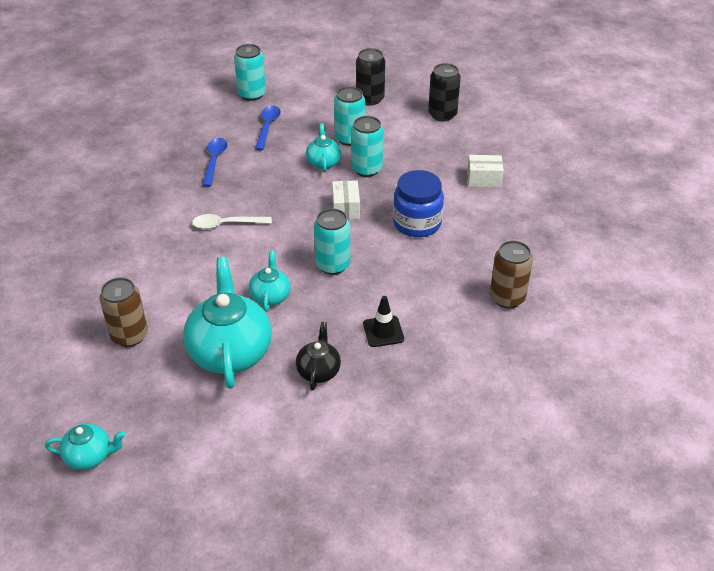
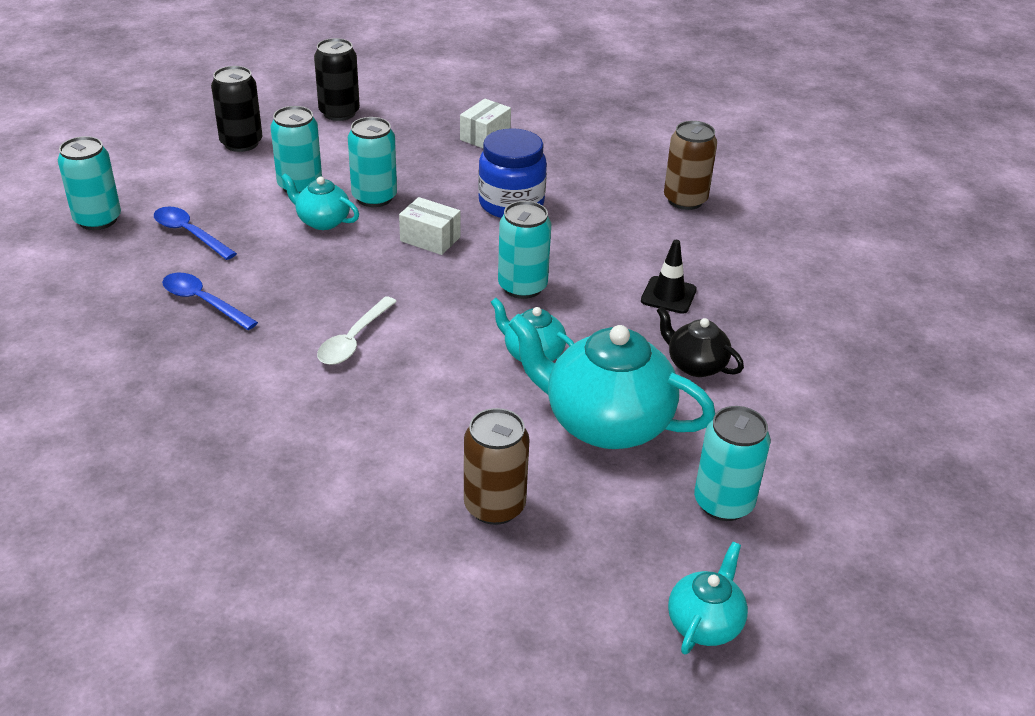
camera: 60 degrees left, 5 degrees down
none -> turquoise can [694,406,770,521]

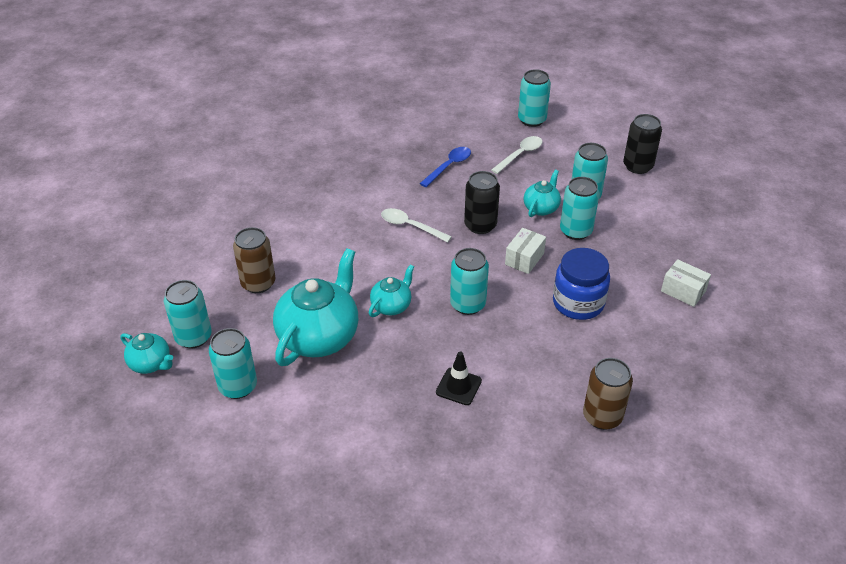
camera: 95 degrees right, 5 degrees up
blue spoon [154,207,237,260] -> white spoon [491,136,543,174]
black can [314,38,360,121] -> black can moved to [464,171,500,234]
black teapot [656,306,744,377] -> none
none -> turquoise can [164,280,212,348]

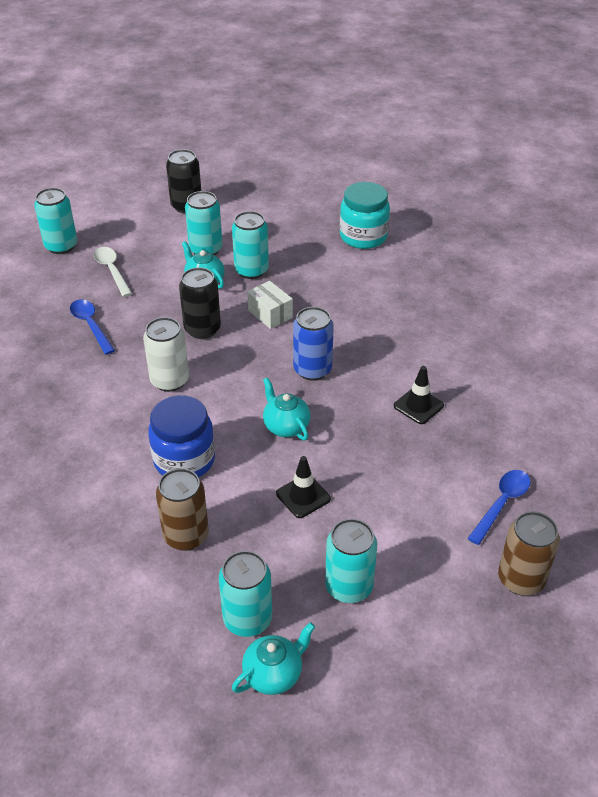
camera: 70 degrees left, 0 degrees up
turquoise teapot [273,248,358,366] -> black traffic cone [276,456,331,518]
white spoon [381,208,452,242] -> white can [143,317,189,392]
turquoise can [450,248,489,315] -> blue can [293,307,334,380]
blue jar [553,248,610,320] -> blue jar moved to [148,395,215,477]
brown can [583,358,633,430] -> brown can moved to [498,511,560,596]
white box [661,259,711,307] -> turquoise jar [340,182,390,249]
none -> blue spoon [467,470,530,545]

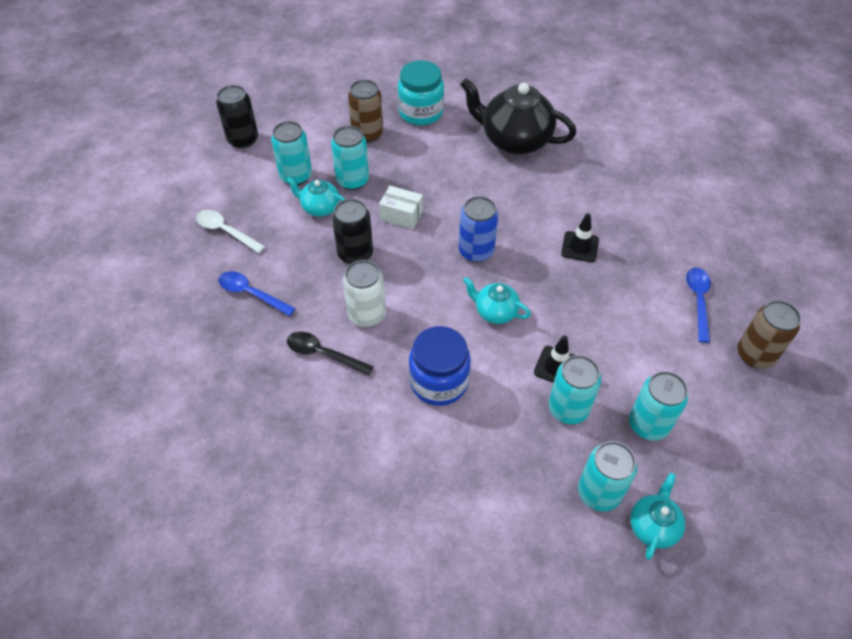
camera: 30 degrees left, 10 degrees up
turquoise can [34,188,77,254] -> turquoise can moved to [549,355,601,424]
brown can [156,468,209,551] -> brown can moved to [348,80,383,143]
none -> black spoon [287,332,374,376]
none -> black teapot [460,78,576,155]

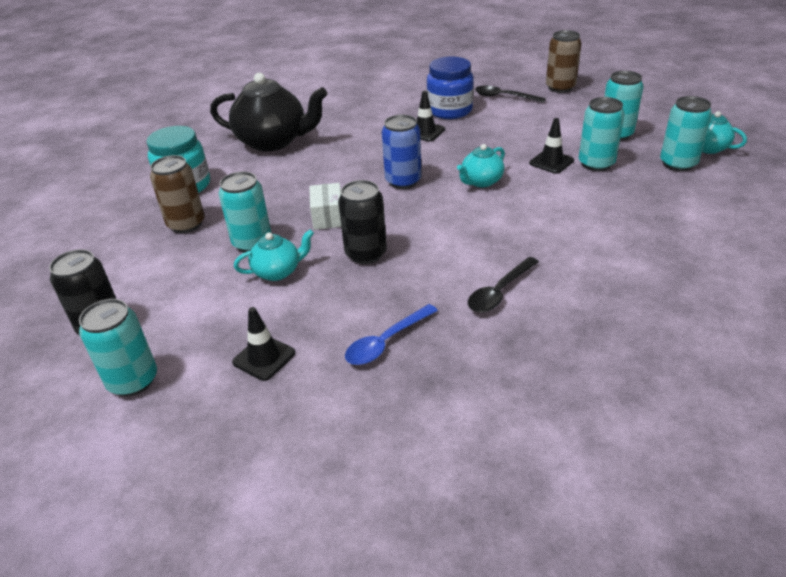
camera: 70 degrees left, 15 degrees down
white spoon [196,210,265,253] -> black traffic cone [232,307,296,381]
turquoise can [271,121,312,186] -> turquoise can moved to [79,299,157,396]
turquoise teapot [286,177,345,217] -> turquoise teapot turned 150 degrees counterclockwise [234,229,314,281]
white can [343,260,386,327] -> none
white box [379,186,423,229] -> white box turned 45 degrees counterclockwise [309,183,341,230]
blue jar [409,326,471,406] -> blue jar moved to [427,56,474,119]
black teapot [460,78,576,155] -> black teapot turned 120 degrees counterclockwise [210,73,327,152]
blue spoon [686,268,711,343] -> black spoon [475,85,546,103]

